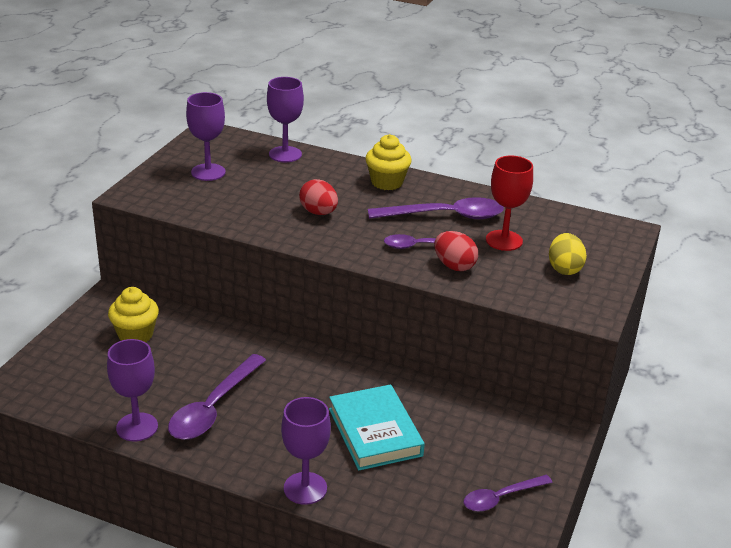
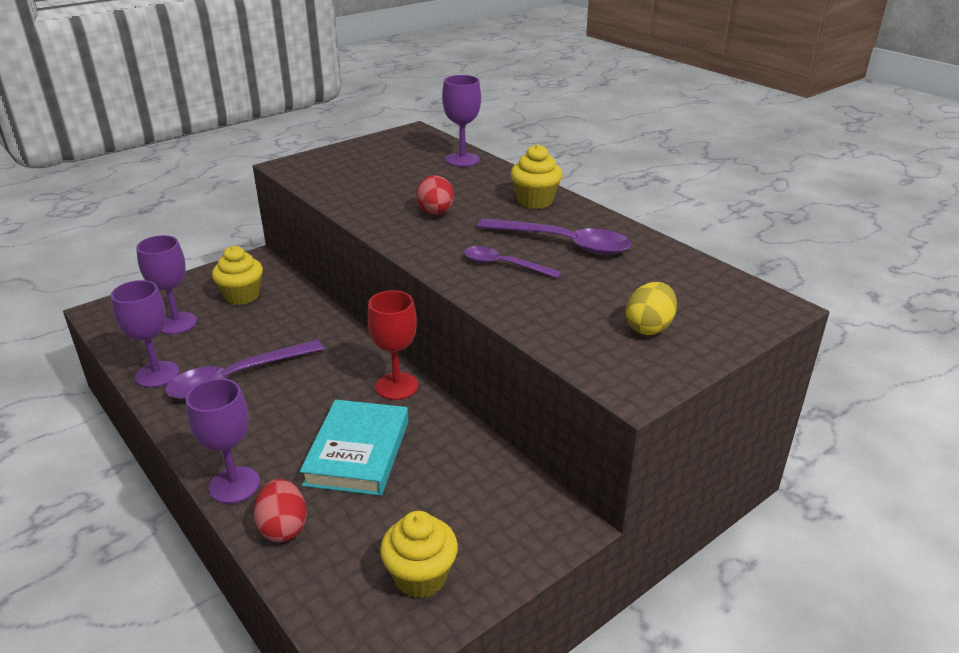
camera: 30 degrees right, 0 degrees up
purple goblet [186,92,225,181] -> purple goblet moved to [136,235,197,334]
red egg [434,231,478,271] -> red egg moved to [254,479,307,542]
purple spoon [464,475,553,512] -> yellow cupcake [380,511,458,598]
red goblet [486,156,533,251] -> red goblet moved to [367,290,418,400]

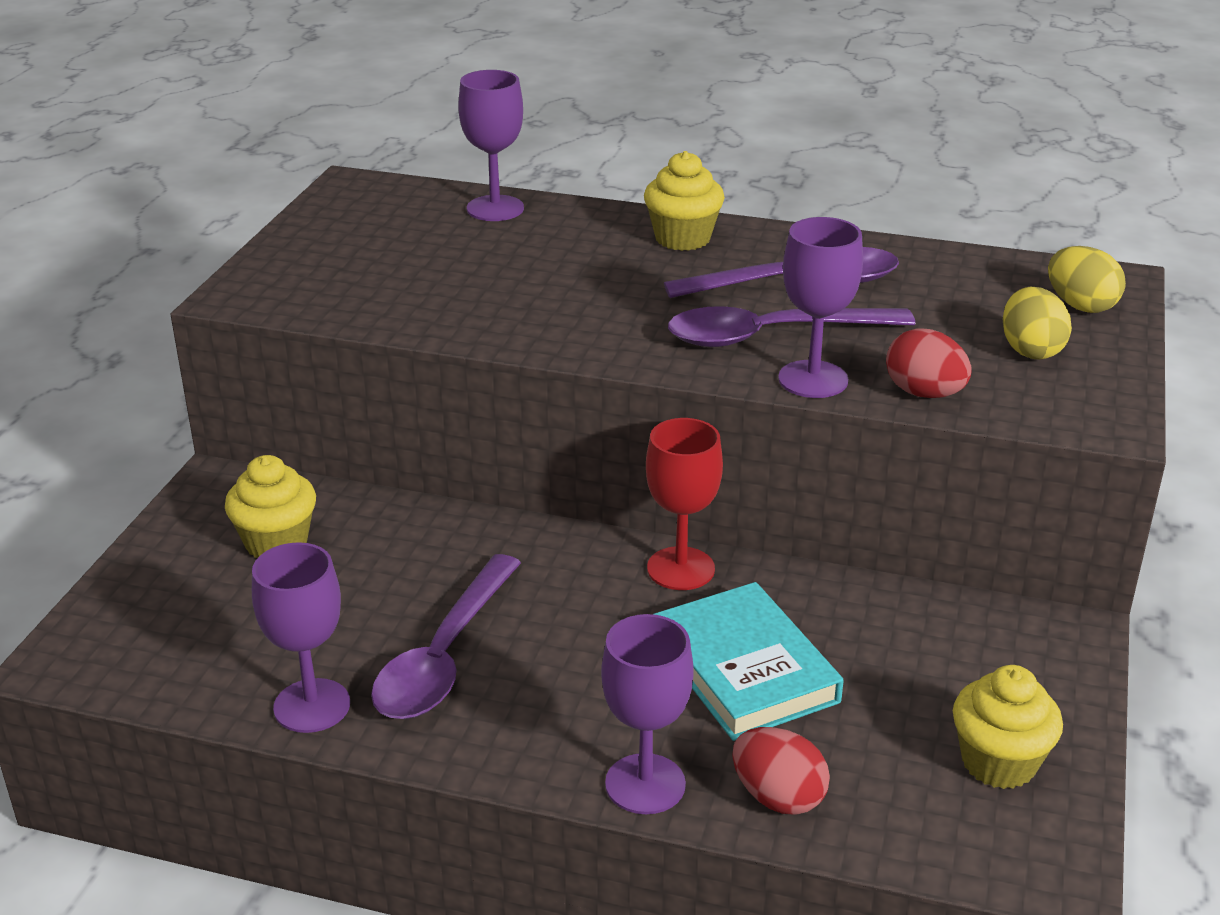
camera: 35 degrees left, 0 degrees up
purple goblet [136,235,197,334] -> purple goblet moved to [778,217,863,398]
red egg [416,175,454,215] -> red egg moved to [886,328,972,398]
purple spoon [464,246,562,279] -> purple spoon [668,306,915,347], size x1.63
none -> yellow egg [1048,246,1126,313]

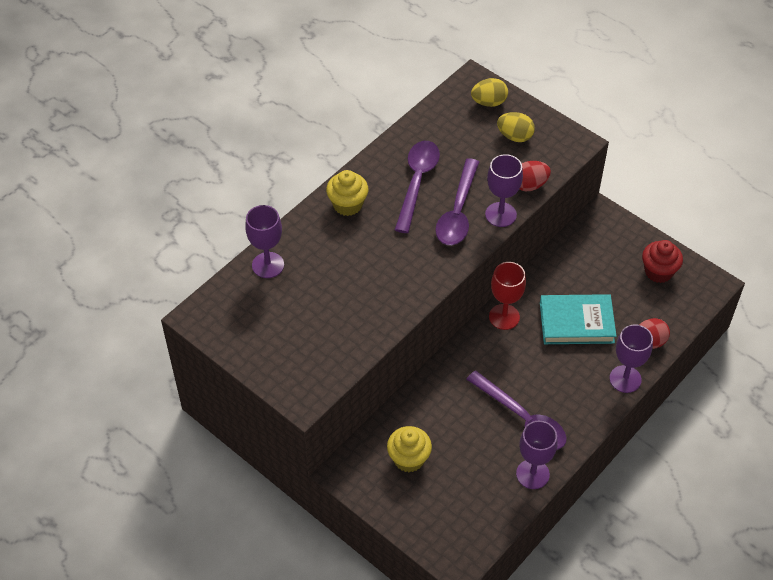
camera: 65 degrees left, 20 degrees up
yellow cupcake [953,665,1063,789] -> red cupcake [642,240,683,283]

